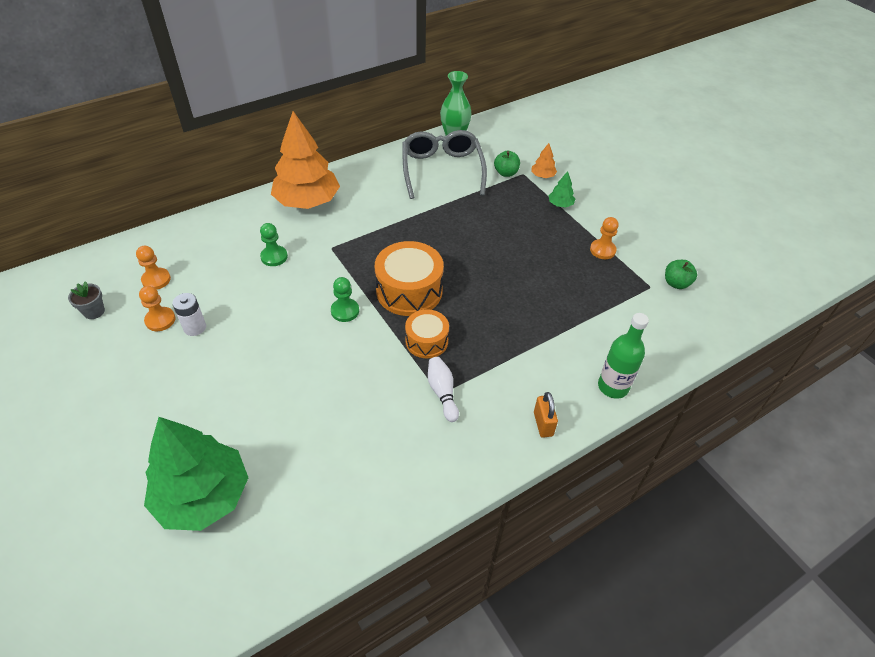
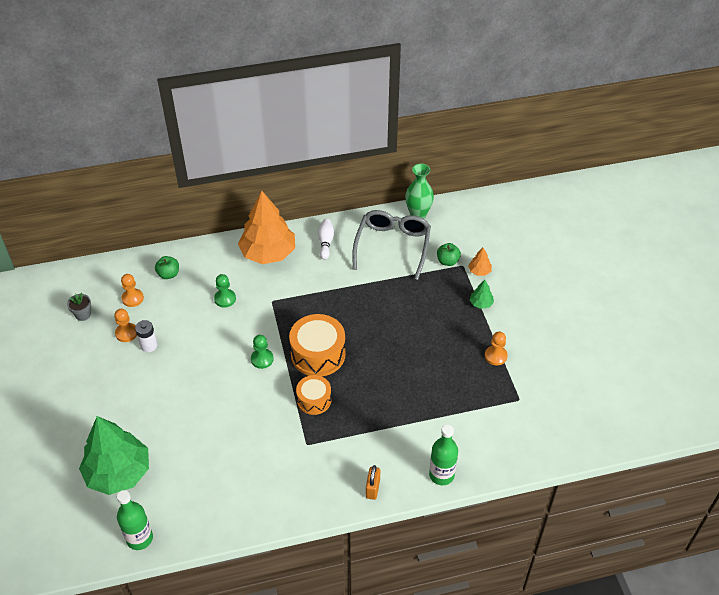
camera: 20 degrees right, 0 degrees up
white bowling pin [428,357,459,422] -> white bowling pin moved to [318,219,334,260]
green apple [665,260,697,289] -> green apple moved to [155,256,179,279]
none -> green bottle [117,490,153,550]

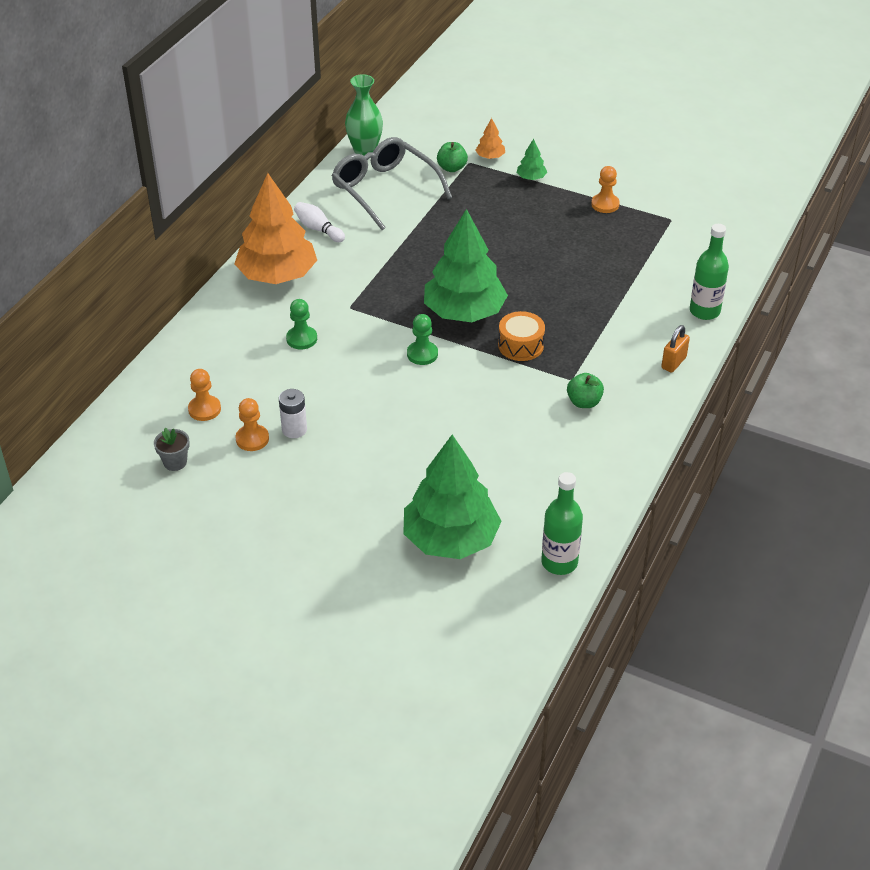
camera: 50 degrees left, 5 degrees down
green apple [155,256,179,279] -> green apple moved to [567,373,604,408]
orange drum [289,314,346,376] -> green tree [424,209,508,322]
orange padlock [366,465,380,500] -> orange padlock turned 75 degrees clockwise [661,325,690,373]

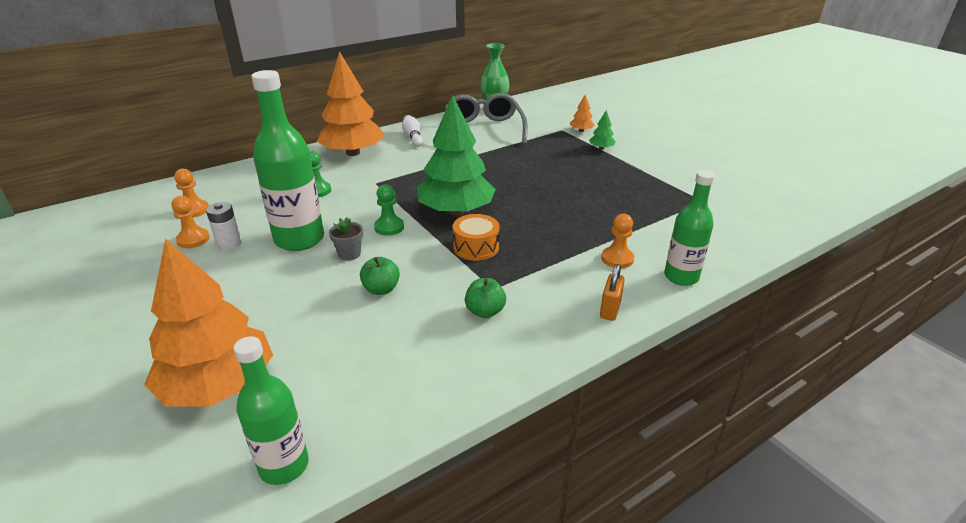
camera: 30 degrees right, 10 degrees down
grey flower pot [154,428,190,471] -> grey flower pot moved to [329,217,363,261]
green tree [403,435,502,559] -> orange tree [144,238,273,407]
green apple [437,142,468,172] -> green apple moved to [360,257,400,295]
orange pawn [591,166,620,213] -> orange pawn moved to [601,214,634,268]
orange padlock [661,325,690,373] -> orange padlock turned 45 degrees counterclockwise [600,264,625,321]
none -> green bottle [251,70,324,251]

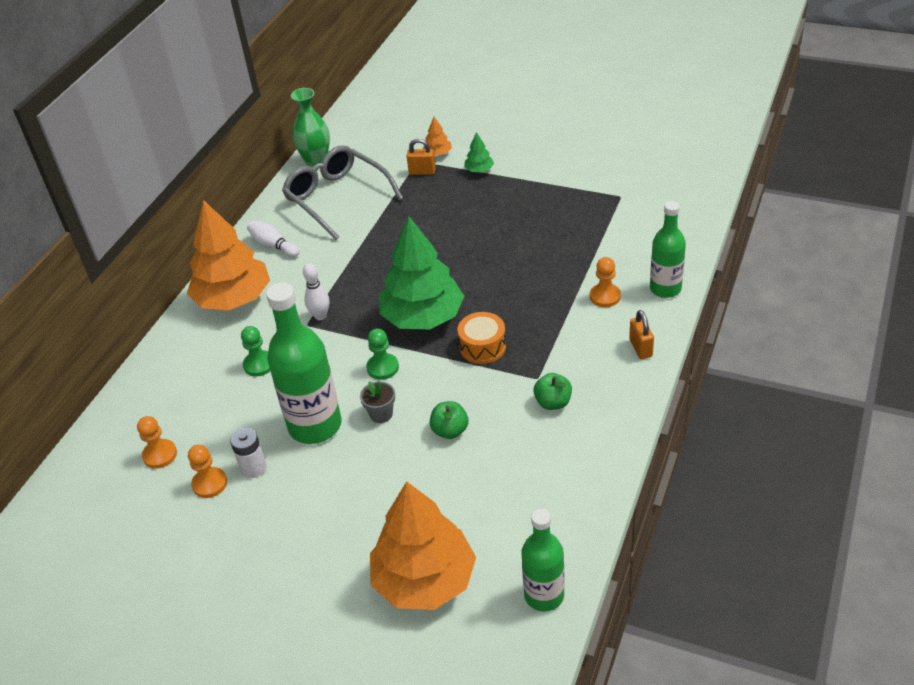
camera: 30 degrees left, 10 degrees up
none -> white bowling pin [303,263,329,320]
none -> orange padlock [406,138,436,175]

